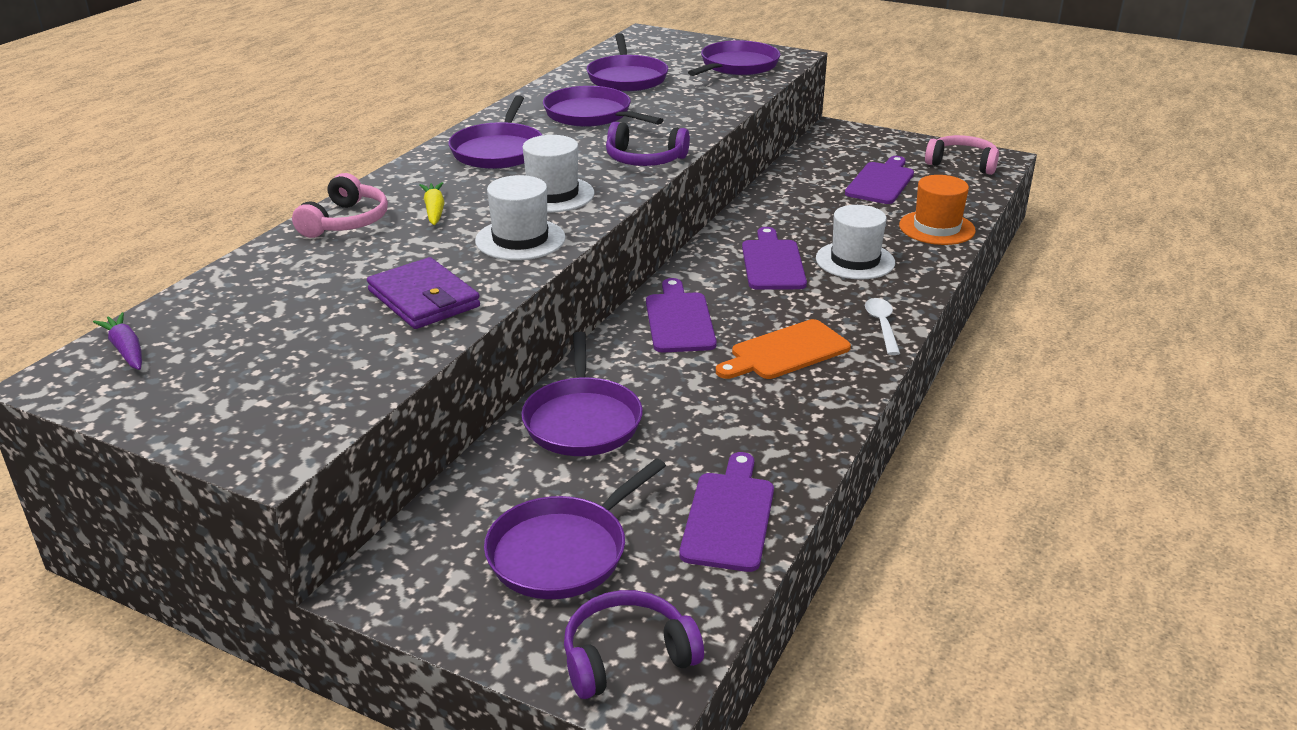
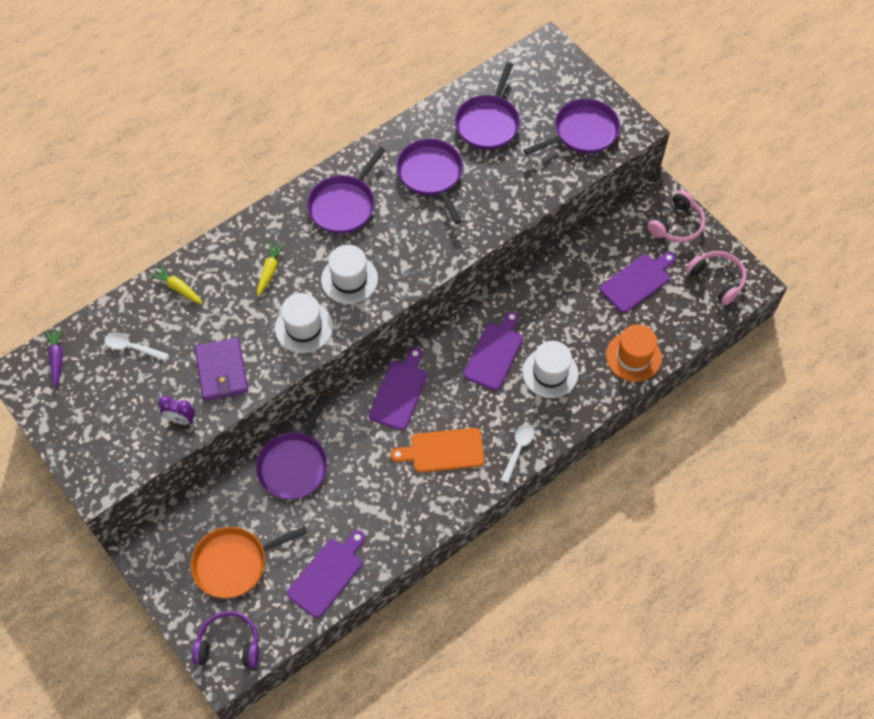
camera: 25 degrees right, 30 degrees up
pink headphones [292,173,388,238] -> pink headphones moved to [648,190,705,242]
purple pan [484,458,666,599] -> orange pan [191,526,308,598]
purple headphones [606,122,690,166] -> none
none -> white spoon [104,332,168,361]
none -> yellow carrot [149,265,203,304]
none -> purple clock [158,396,195,425]

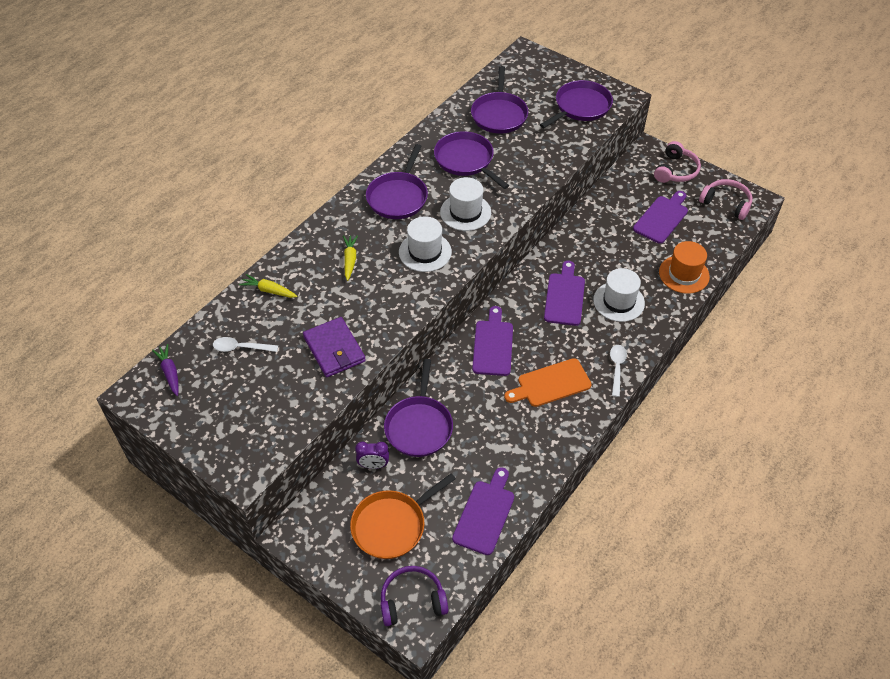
camera: 15 degrees left, 10 degrees down
purple clock [158,396,195,425] -> purple clock moved to [355,442,389,469]
white hat [275,293,333,353] -> white hat moved to [440,177,491,231]

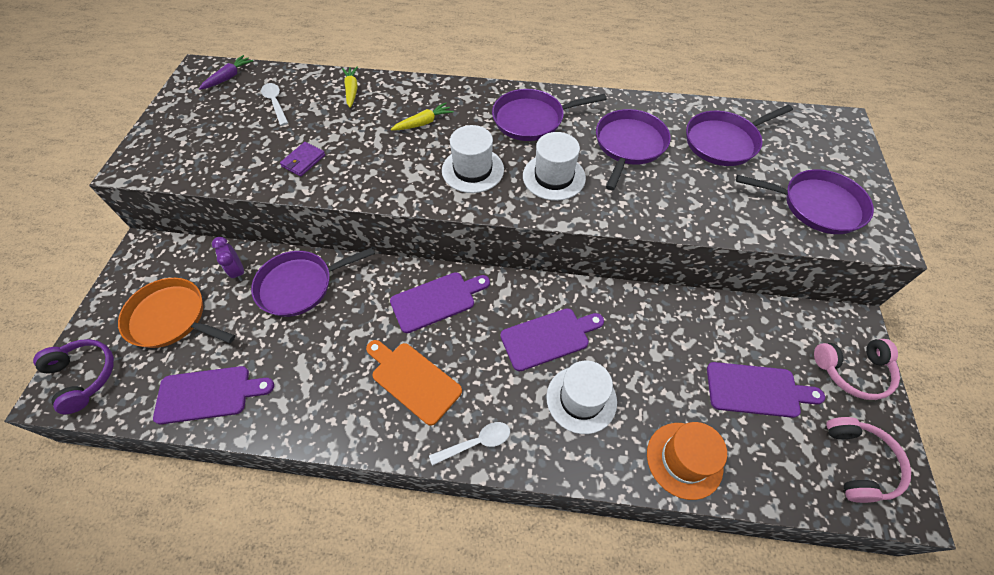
camera: 60 degrees right, 5 degrees up
purple wallet [303,317,366,377] -> purple wallet [280,142,325,176], size x0.58

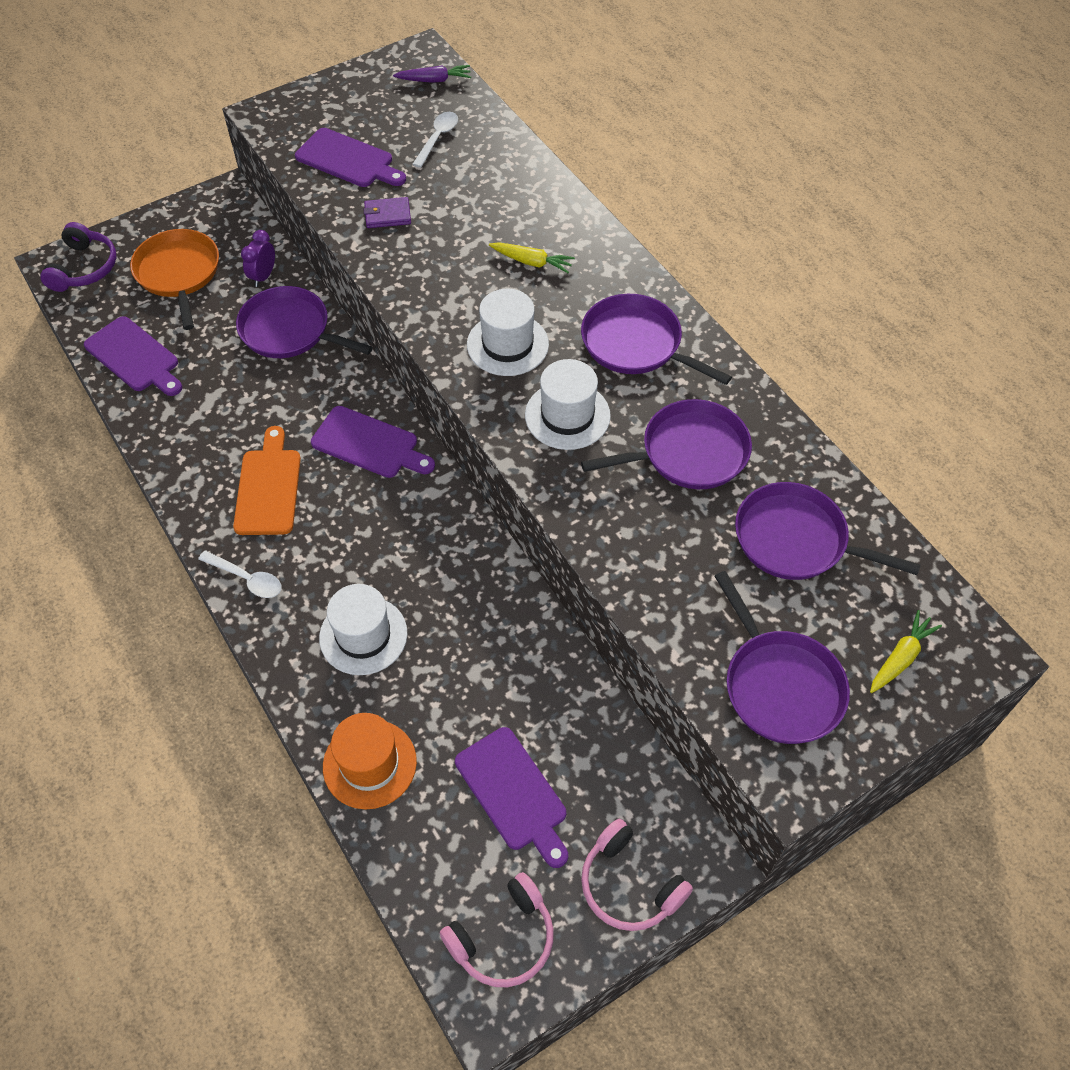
camera: 50 degrees right, 0 degrees up
yellow carrot [342,67,358,108] -> yellow carrot moved to [870,610,942,693]
purple cutting board [500,308,604,371] -> purple cutting board moved to [295,128,406,187]

